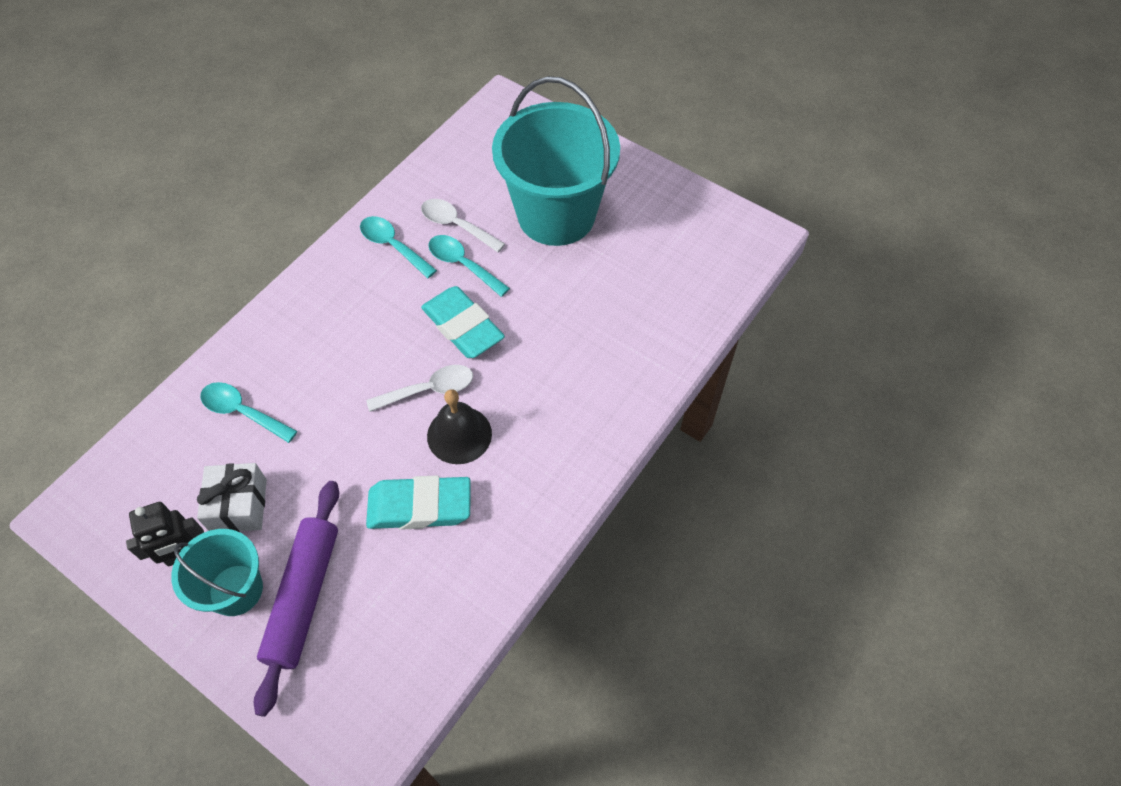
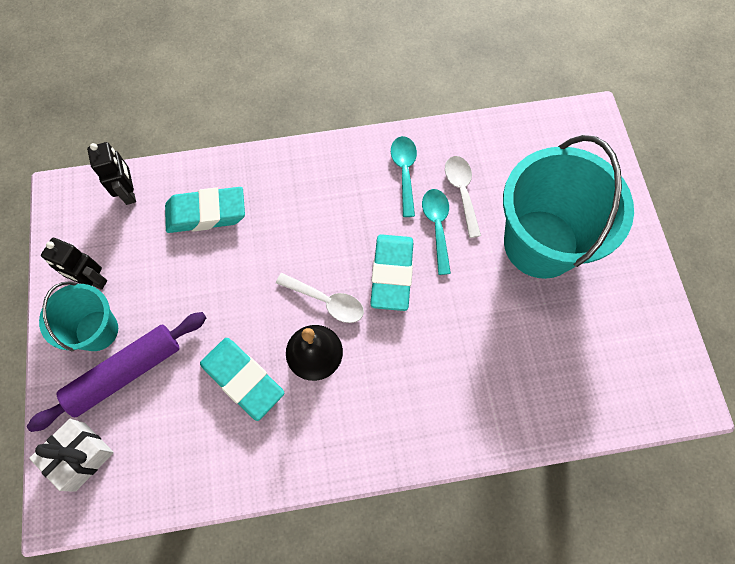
camera: 45 degrees right, 10 degrees up
white gift [197,463,267,532] -> white gift moved to [29,419,114,492]
turquoise spoon [200,382,298,443] -> turquoise eraser [165,187,245,233]
none -> black robot [87,142,136,205]

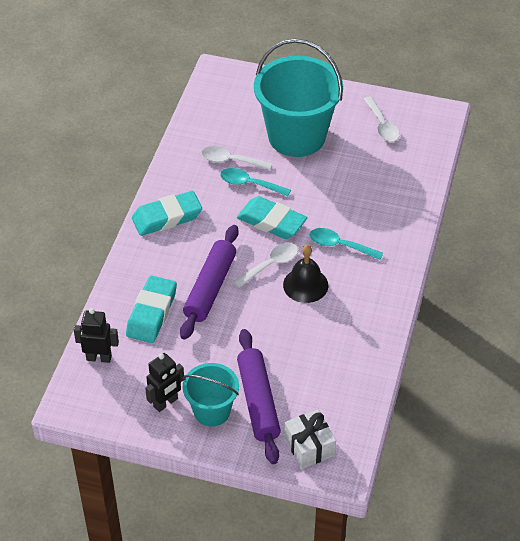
camera: 65 degrees left, 20 degrees down
turquoise eraser [200,338,284,421] -> turquoise eraser moved to [132,191,202,236]
turquoise spoon [391,136,417,217] -> turquoise spoon moved to [310,228,383,260]
none -> purple rolling pin [180,225,239,340]
none -> white spoon [364,97,400,142]

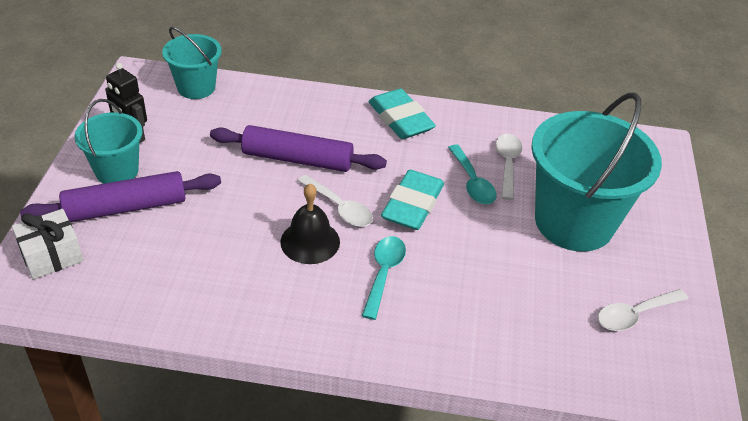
camera: 80 degrees right, 5 degrees down
black robot [74,308,119,363] -> turquoise bucket [162,27,221,99]
turquoise eraser [126,276,177,343] -> none
turquoise spoon [220,168,291,196] -> turquoise spoon turned 150 degrees clockwise [448,144,497,204]

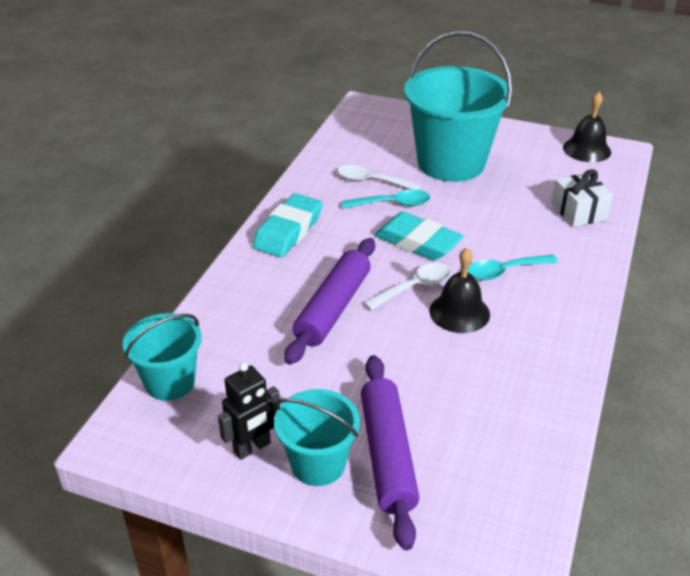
camera: 75 degrees left, 5 degrees down
white gift [12,209,84,280] -> white gift moved to [551,169,613,227]
turquoise spoon [362,236,406,320] -> turquoise spoon turned 45 degrees counterclockwise [467,254,558,280]
turquoise eraser [369,89,436,139] -> turquoise eraser turned 45 degrees counterclockwise [253,193,322,257]
white spoon [598,289,688,331] -> none
none -> black bell [563,92,611,162]

